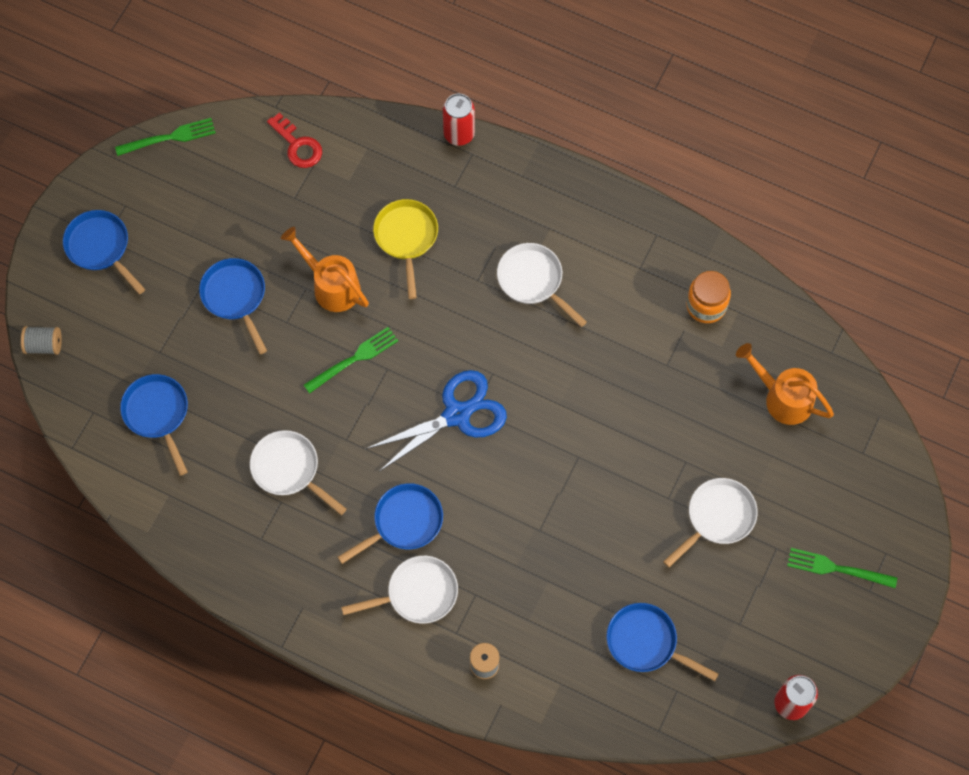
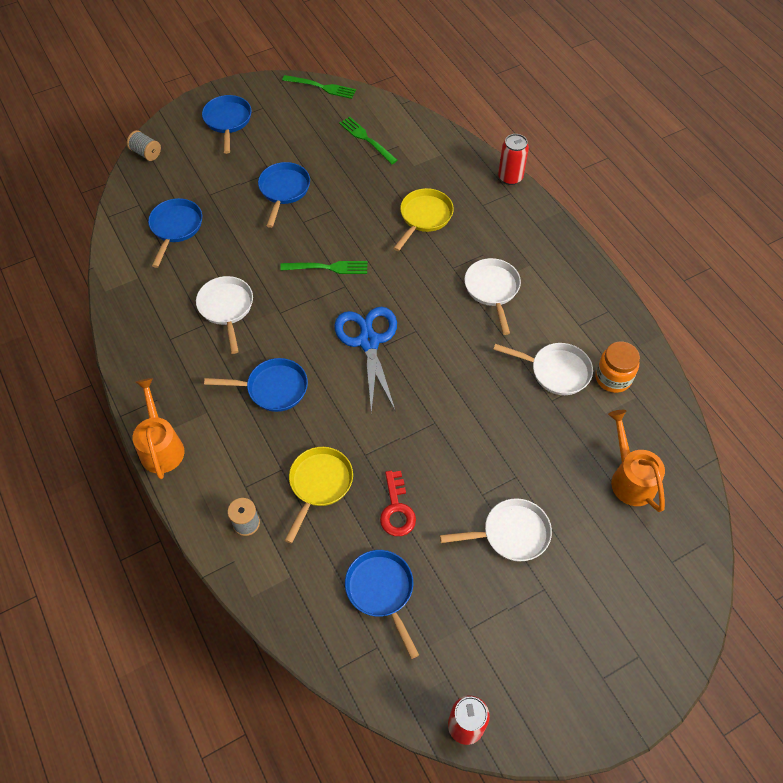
camera: 35 degrees right, 10 degrees down
red key [267,113,322,168] -> red key moved to [380,471,416,536]
orange watering can [281,227,369,312] -> orange watering can moved to [133,378,184,479]
white pan [341,556,458,623] -> white pan moved to [493,343,593,395]
blue scissors [366,370,507,472] -> blue scissors turned 105 degrees counterclockwise [334,307,397,414]
green fork [787,548,897,588] -> green fork moved to [339,117,398,164]
none -> yellow pan [285,447,353,544]

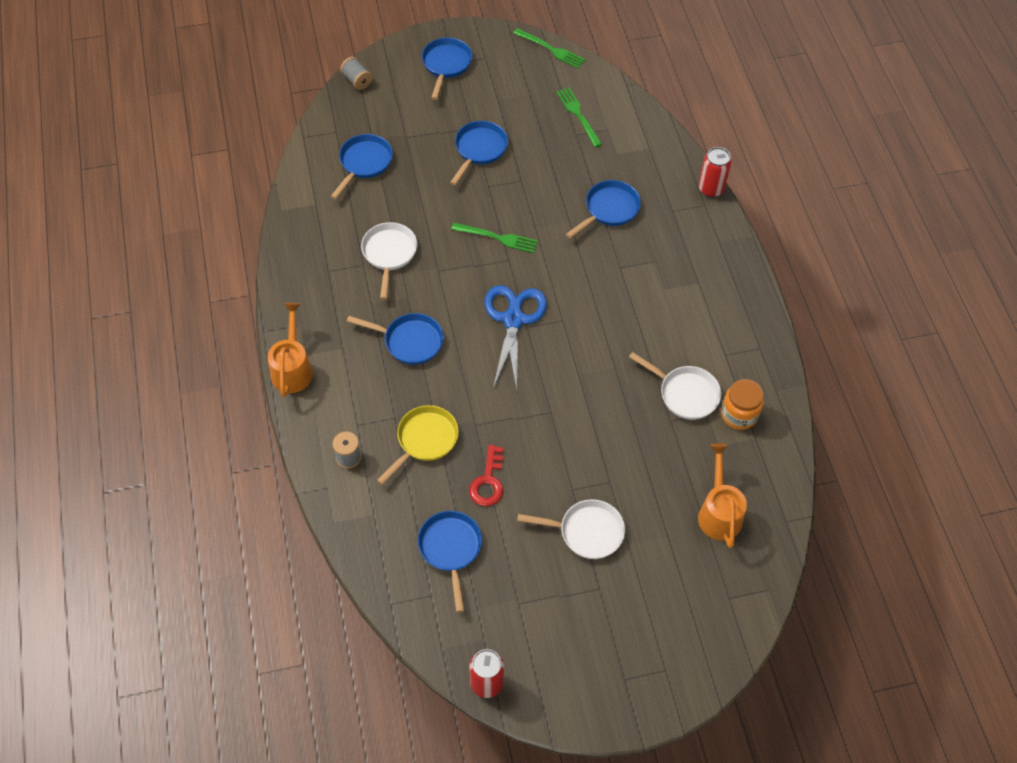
camera: 15 degrees right, 0 degrees up
yellow pan [393,188,454,251] -> blue pan [566,180,641,238]
white pan [464,258,521,335] -> none

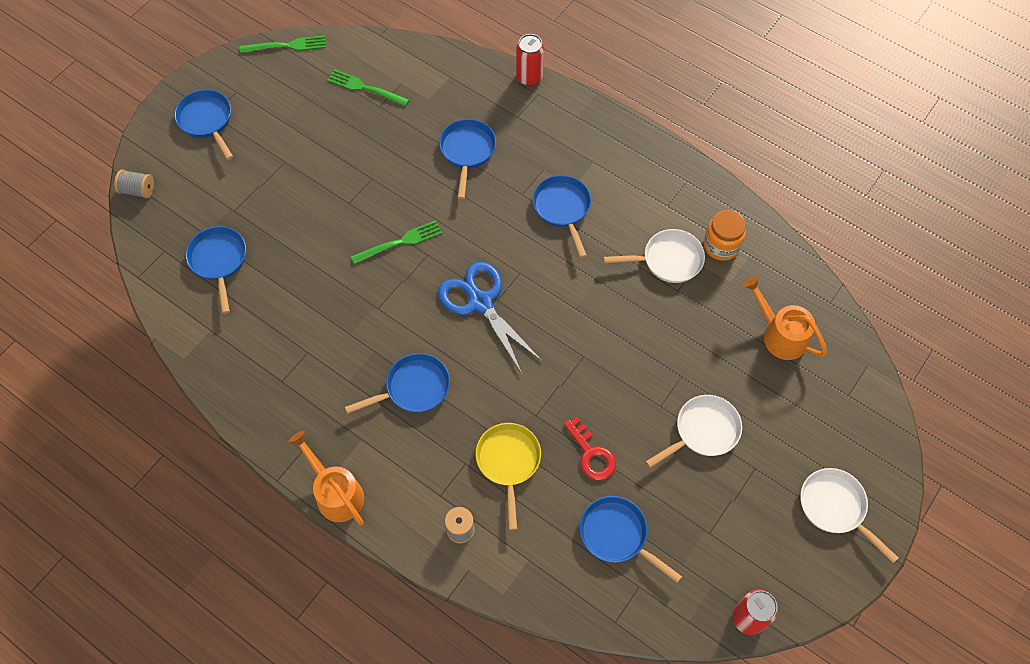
camera: 40 degrees left, 5 degrees up
white pan [361,222,417,300] -> white pan moved to [800,468,898,563]
blue pan [450,121,508,185] -> blue pan moved to [532,175,591,258]

